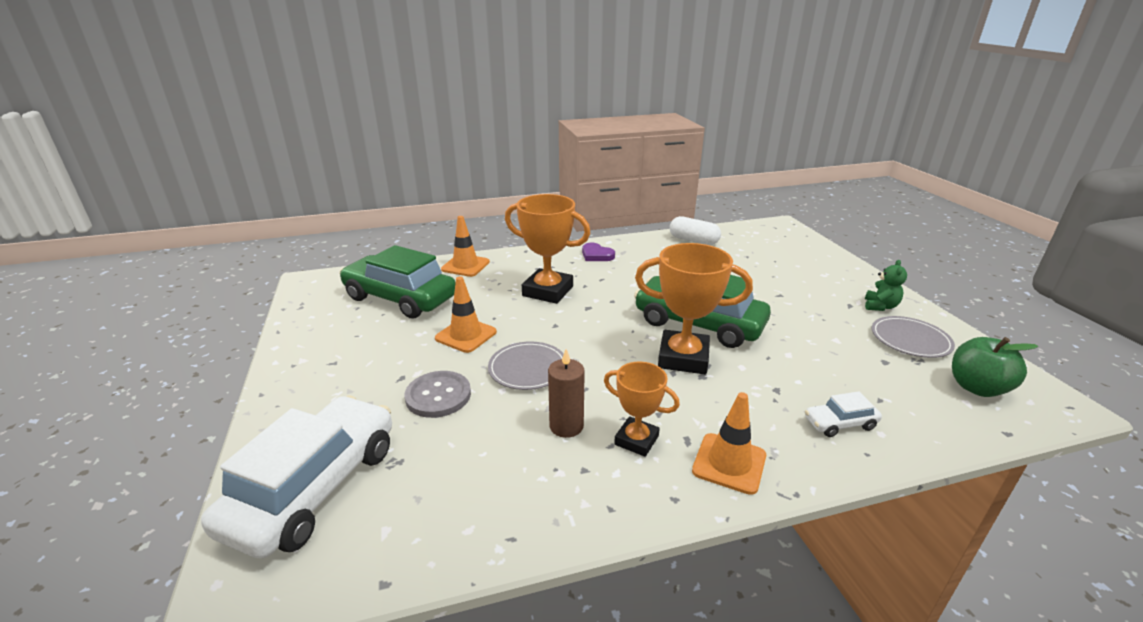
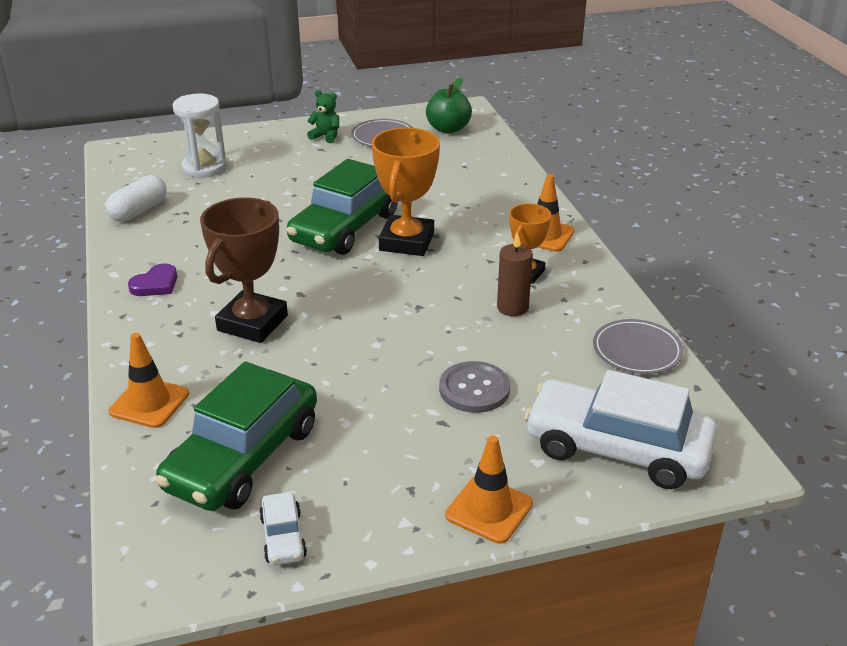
camera: 90 degrees left, 5 degrees up
orange traffic cone [435,277,497,353] -> orange traffic cone moved to [445,436,533,544]
grey plate [488,342,564,390] -> grey plate moved to [593,319,683,374]
orange trophy [505,194,591,304] -> brown trophy [200,197,288,343]
white car [805,391,882,437] -> white car moved to [259,492,307,565]
none -> white hourglass [173,94,227,178]

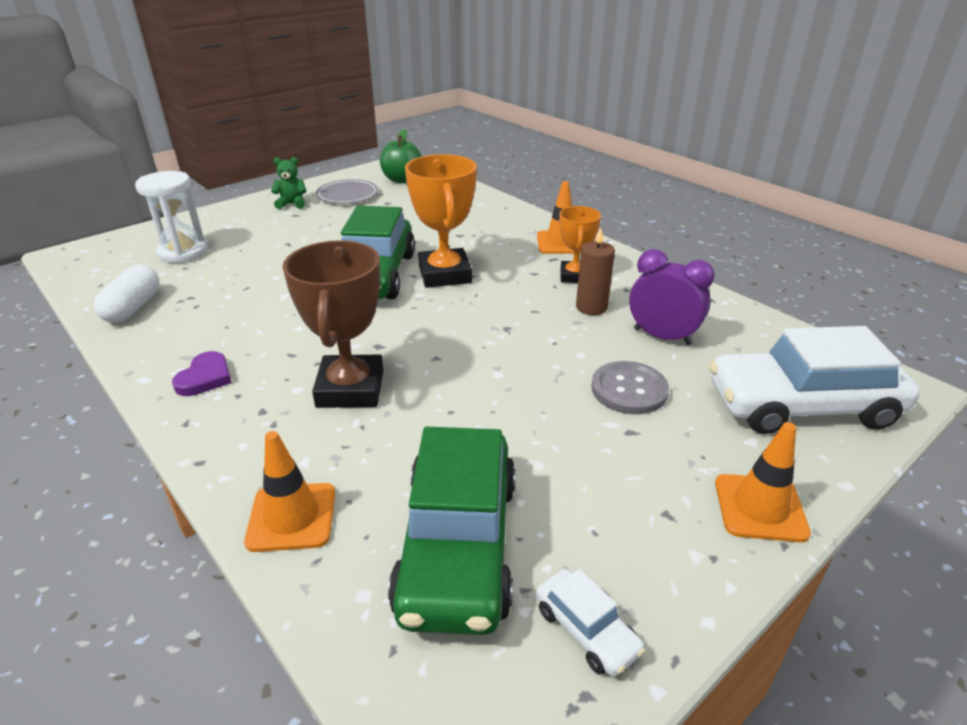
camera: 25 degrees left, 0 degrees up
grey plate [593,319,683,374] -> none
none -> purple clock [629,249,715,345]

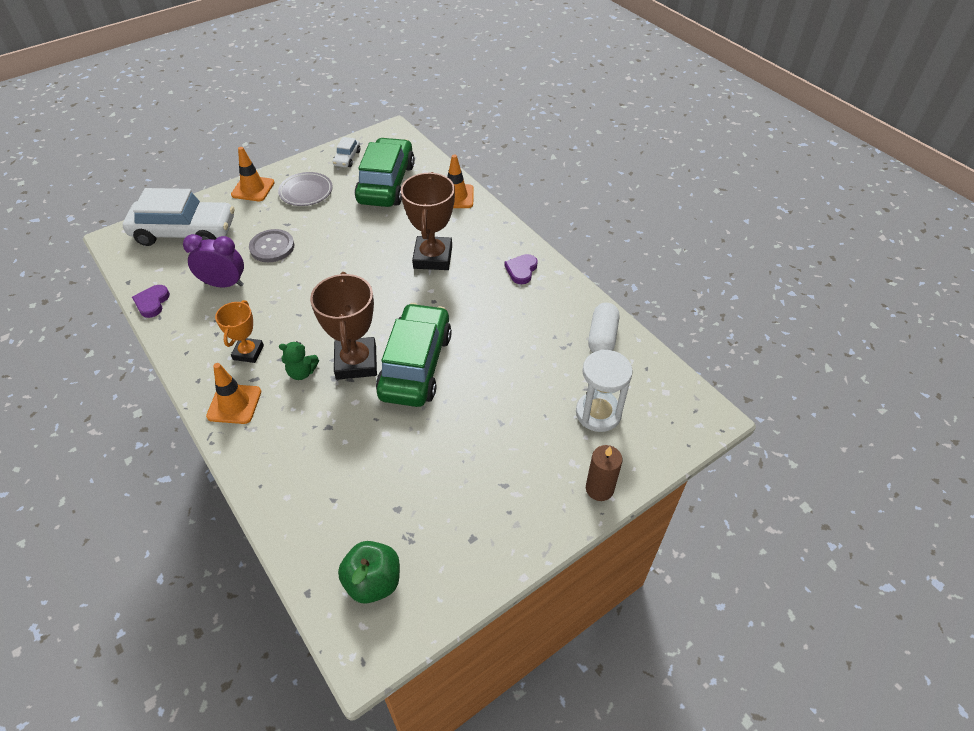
camera: 175 degrees left, 15 degrees up
green teddy bear [271,157,307,209] -> green teddy bear moved to [279,341,319,380]
grey plate [316,179,378,204] -> grey plate moved to [278,172,333,206]
orange trophy [405,154,477,288] -> brown trophy [310,272,377,380]
white car [536,569,645,677] -> white car turned 135 degrees counterclockwise [333,137,360,167]
brown candle [576,227,615,315] -> brown candle moved to [586,445,623,501]
purple clock [629,249,715,345] -> purple clock turned 150 degrees clockwise [183,234,244,287]
none -> purple heart [132,285,170,318]

